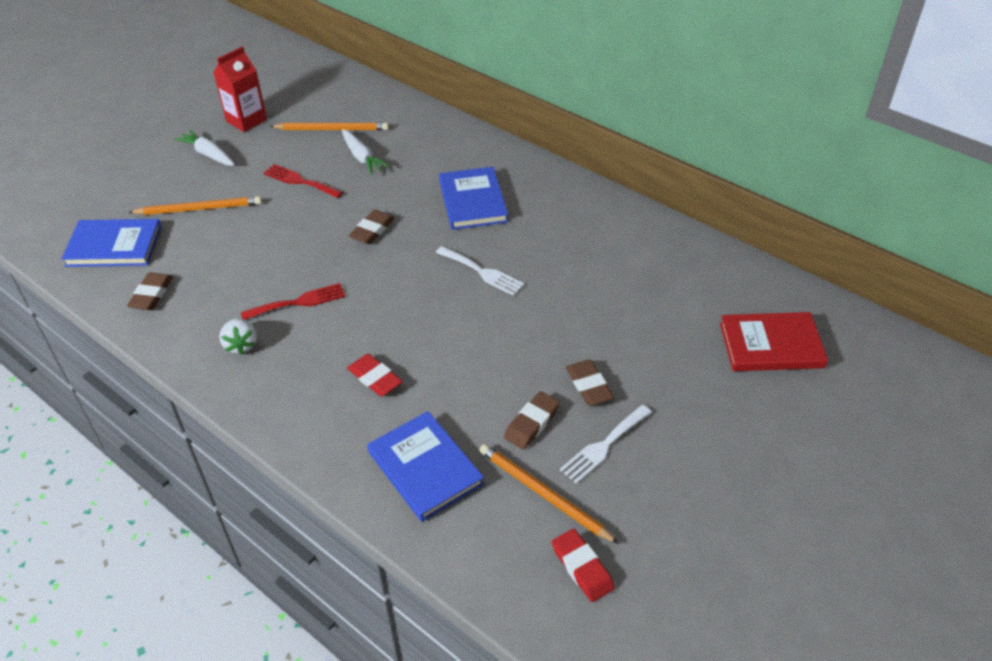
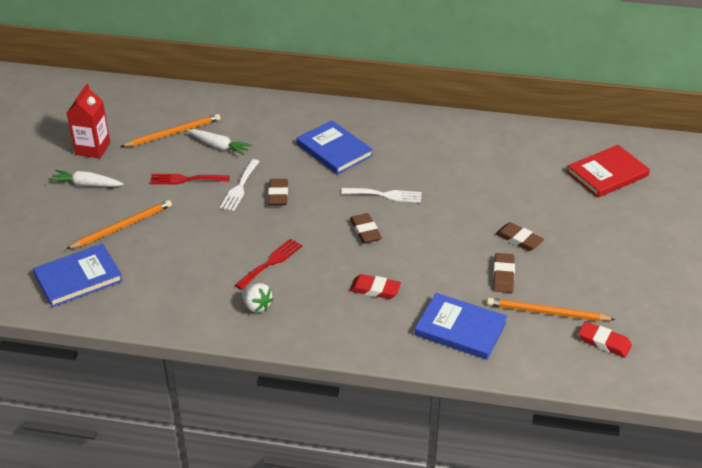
camera: 30 degrees left, 5 degrees down
brown eraser [127,272,173,310] -> brown eraser moved to [350,213,382,243]
white fork [560,405,652,484] -> white fork moved to [220,159,260,211]

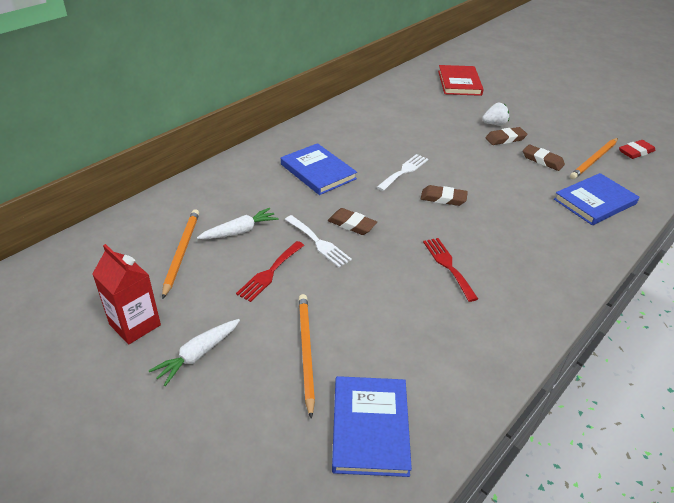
camera: 60 degrees left, 0 degrees up
white strawberry [242,283,274,313] -> white strawberry moved to [482,103,509,125]
blue book [296,120,373,175] -> blue book turned 60 degrees clockwise [281,143,357,195]
red eraser [350,274,401,299] -> none

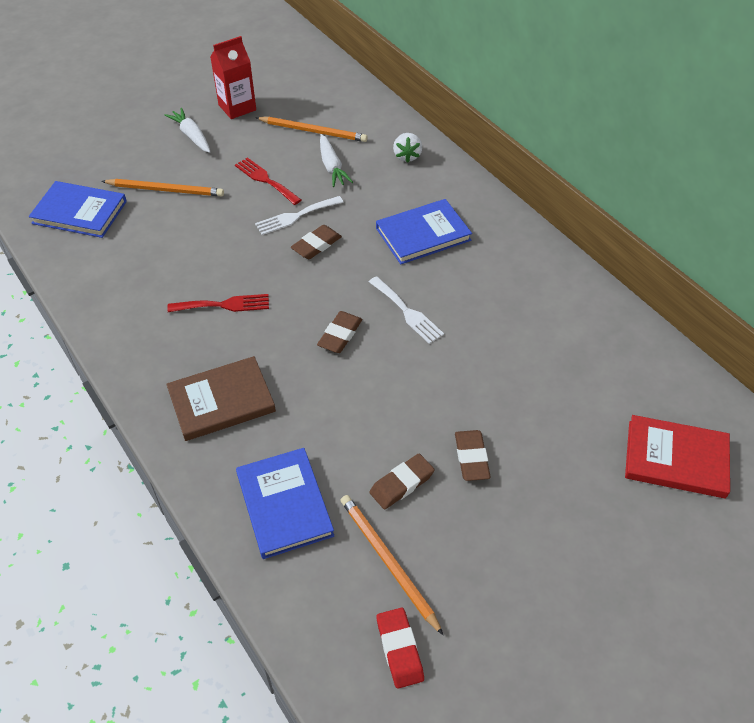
camera: 105 degrees right, 10 degrees up
white strawberry [482,103,509,125] -> white strawberry moved to [393,133,422,163]
none -> brown book [166,356,276,441]

